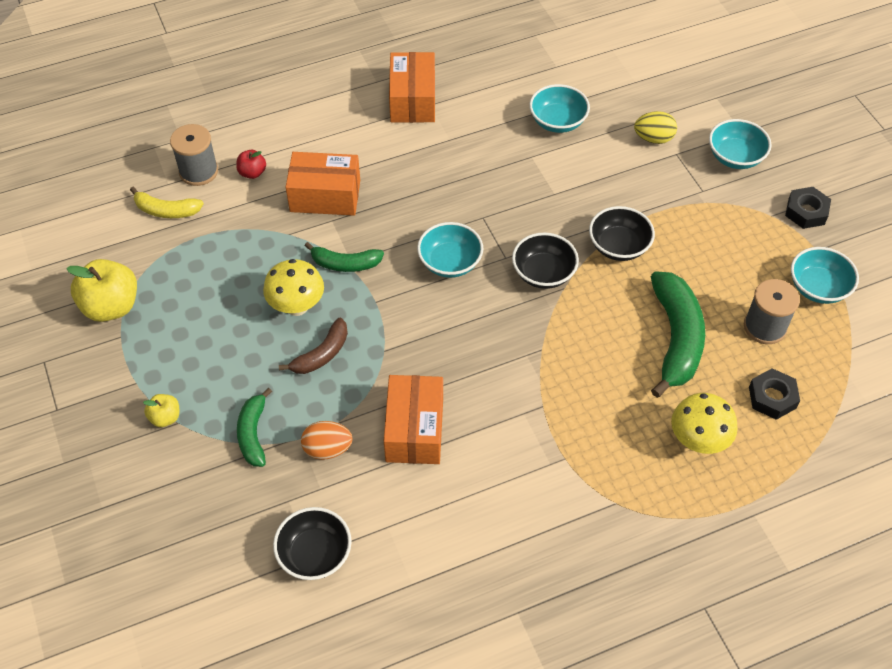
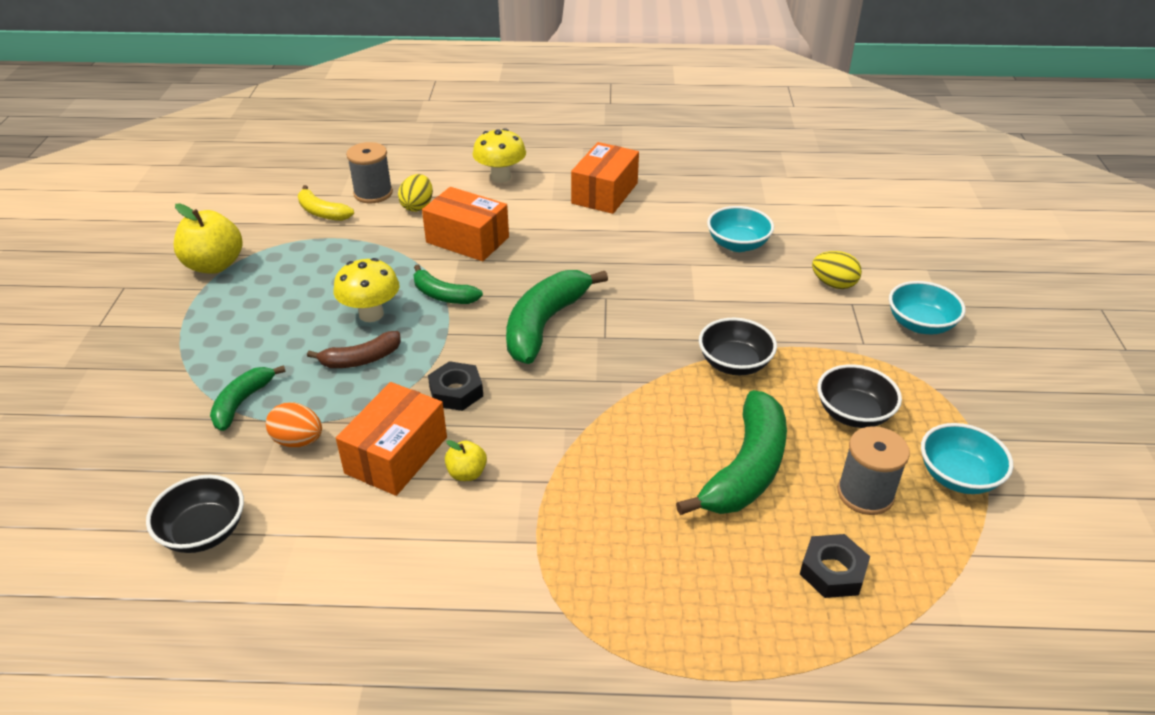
camera: 25 degrees right, 15 degrees down
yellow apple [143,394,179,427] -> yellow apple moved to [445,440,487,481]
red apple [236,150,266,179] -> yellow egg [398,174,433,212]
turquoise bowl [417,222,483,278] -> green banana [506,270,608,364]
black bowl [512,233,579,289] -> black bowl moved to [817,364,902,428]
yellow mushroom [671,393,738,454] -> yellow mushroom moved to [472,128,526,183]
black nut [785,187,831,229] -> black nut moved to [428,361,483,411]

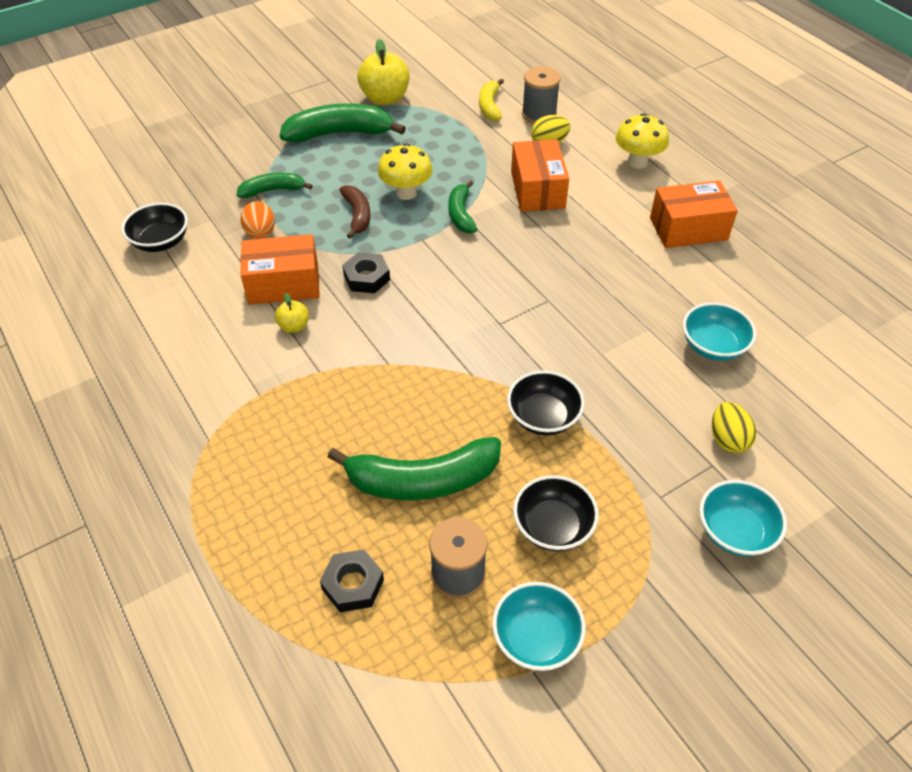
camera: 55 degrees right, 10 degrees up
brown banana [307,331,401,368] -> brown banana turned 135 degrees counterclockwise [340,185,370,239]
green banana [506,270,608,364] -> green banana moved to [280,103,406,143]

